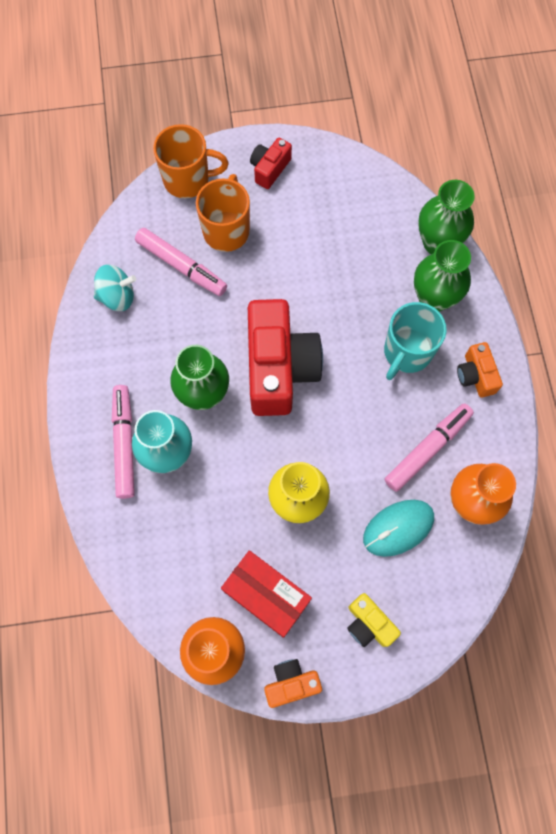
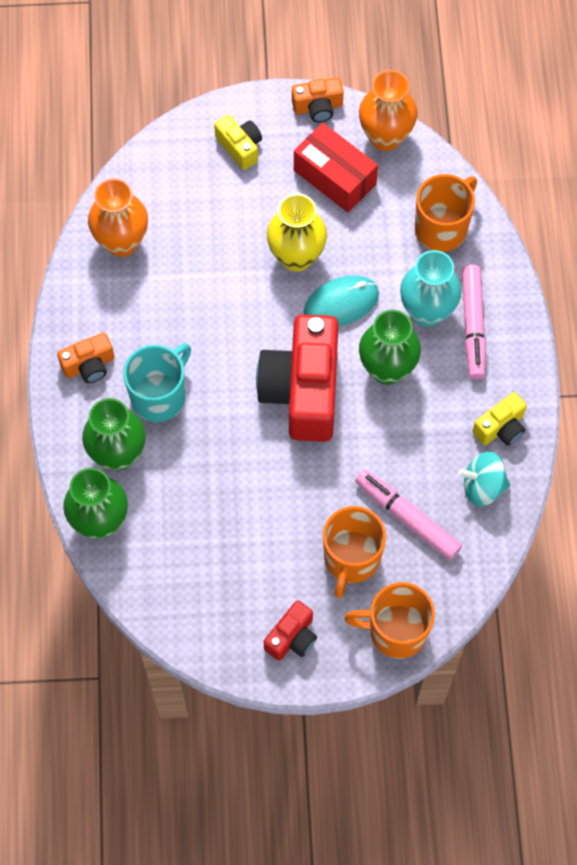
camera: 175 degrees left, 5 degrees down
turquoise mouse [363,500,434,557] -> turquoise mouse moved to [304,276,379,326]
pink marker [385,403,474,492] -> none
orange camera [457,342,503,397] -> orange camera turned 75 degrees clockwise [57,333,114,383]
none -> orange mug [415,174,477,252]
none -> yellow camera [473,392,527,446]

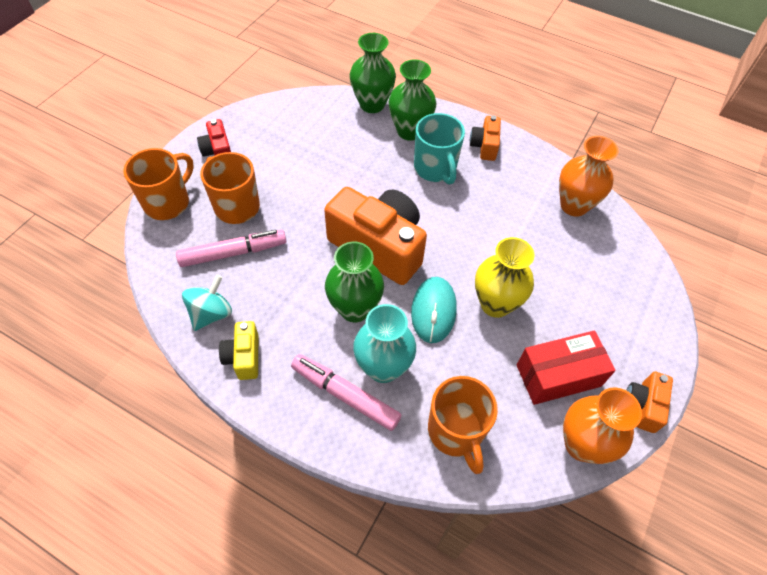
camera: 120 degrees right, 10 degrees down
yellow camera [214,115,262,170] -> none
red camera [256,314,338,442] -> orange camera [324,187,427,285]

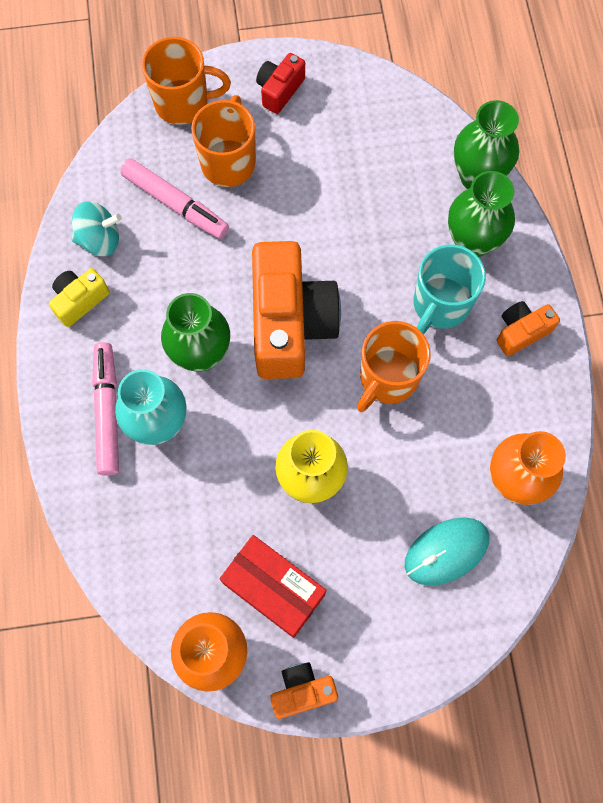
camera: 55 degrees right, 15 degrees up
turquoise mouse [411,277,457,343] -> turquoise mouse moved to [405,517,489,586]
orange mug [428,376,498,474] -> orange mug moved to [357,321,431,412]

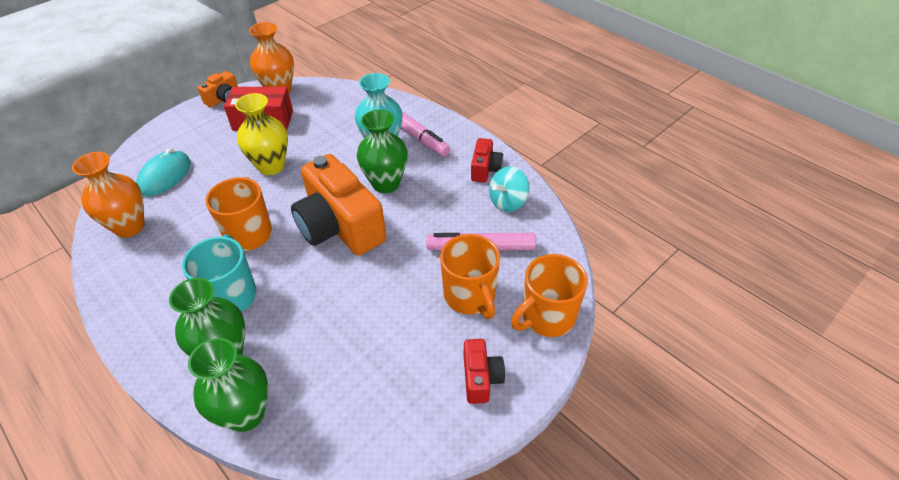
camera: 145 degrees right, 25 degrees down
yellow camera [49,268,110,327] -> red camera [471,138,503,183]
orange camera [496,301,560,356] -> none

